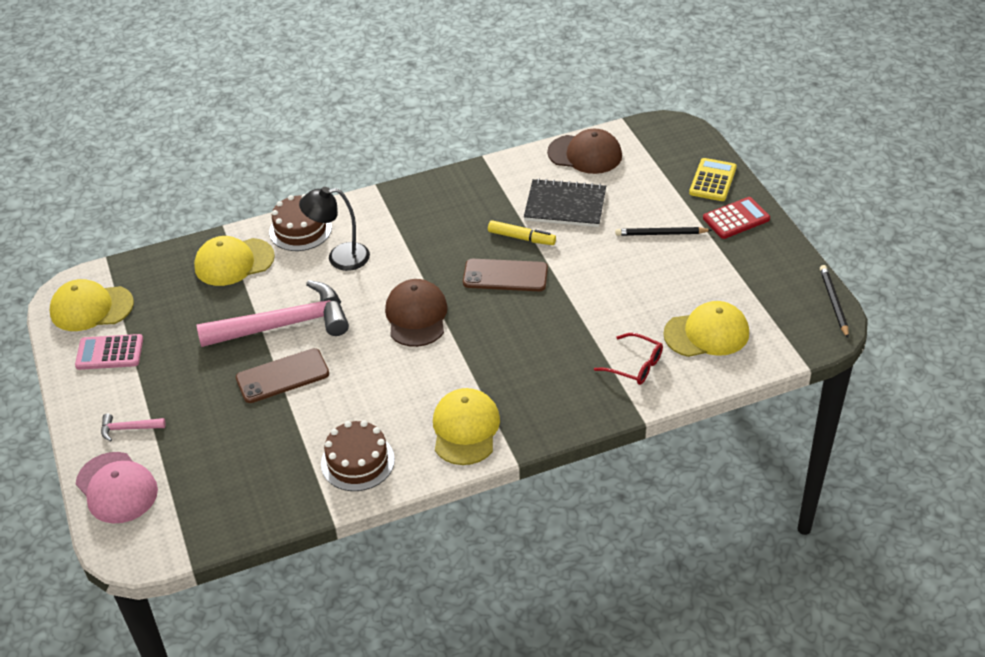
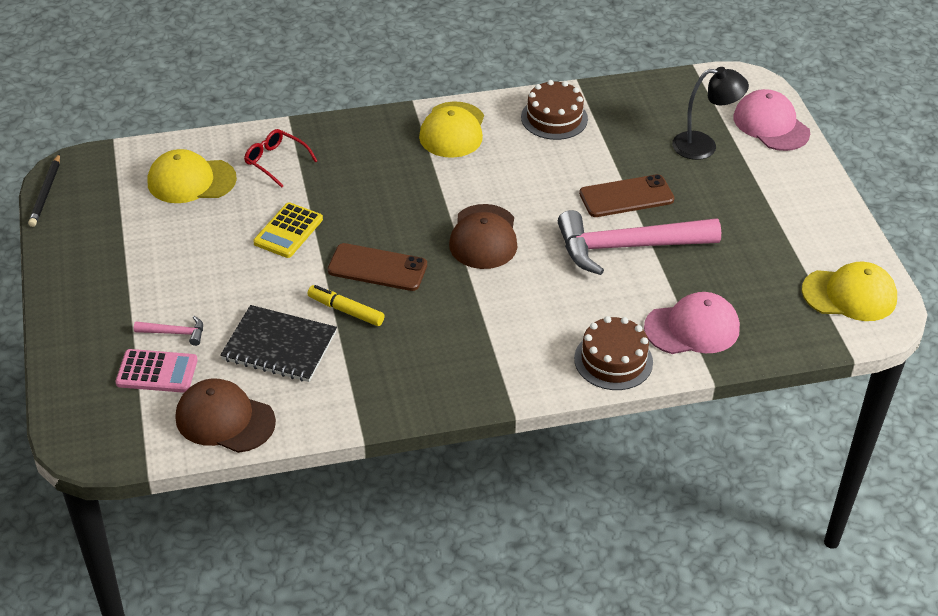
camera: 175 degrees left, 0 degrees up
pink calculator [75,334,143,370] -> pink calculator moved to [116,349,198,393]
pink hammer [101,414,166,442] -> pink hammer moved to [134,316,203,346]
yellow cap [194,236,275,286] -> pink cap [644,292,740,354]
black lamp [299,187,370,271] -> black lamp moved to [672,67,749,160]
black pencil [615,227,712,236] -> none
yellow calculator [689,158,737,201] -> yellow calculator moved to [253,202,323,258]
red calculator [703,197,770,239] -> none

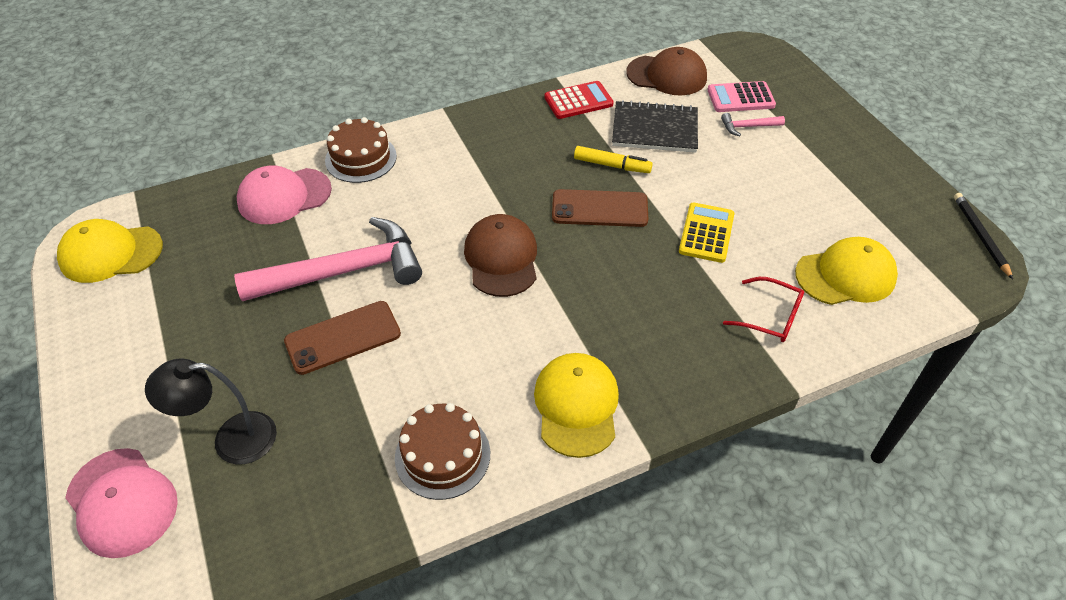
camera: 170 degrees right, 5 degrees up
none -> red calculator [544,81,614,119]

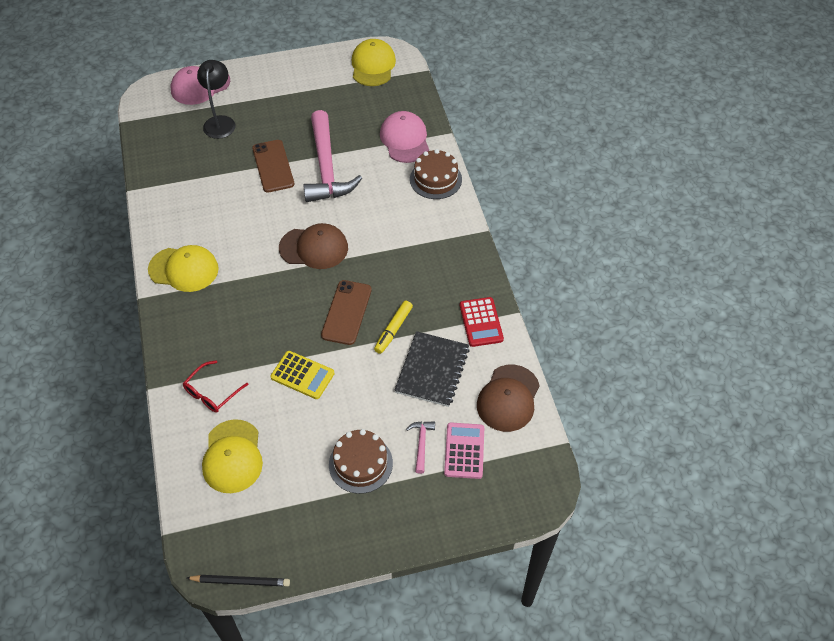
camera: 100 degrees right, 5 degrees up
brown cake [395,403,490,500] -> brown cake moved to [329,429,393,494]

